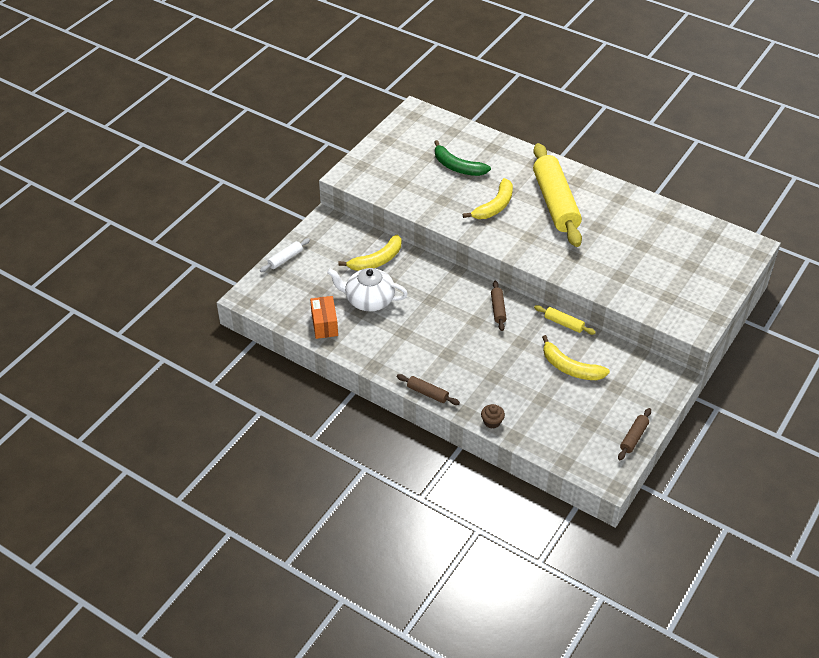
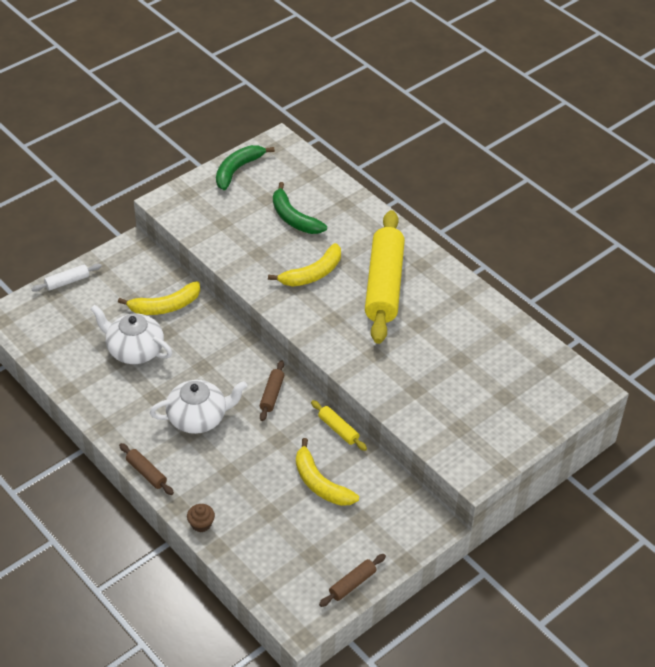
camera: 15 degrees right, 0 degrees up
orange box [310,296,338,339] -> none
none -> white teapot [150,380,247,434]
none -> green banana [216,145,275,190]

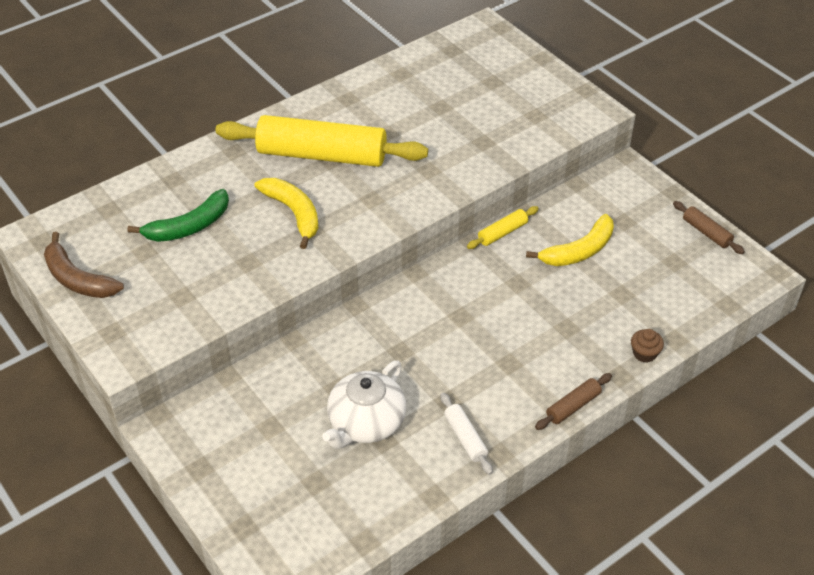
camera: 85 degrees left, 0 degrees up
white rolling pin [31,264,102,292] -> white rolling pin moved to [441,393,493,475]
yellow banana [118,281,200,315] -> none
white teapot [150,380,247,434] -> none
green banana [216,145,275,190] -> brown banana [44,232,124,298]
brown rolling pin [260,360,284,421] -> none

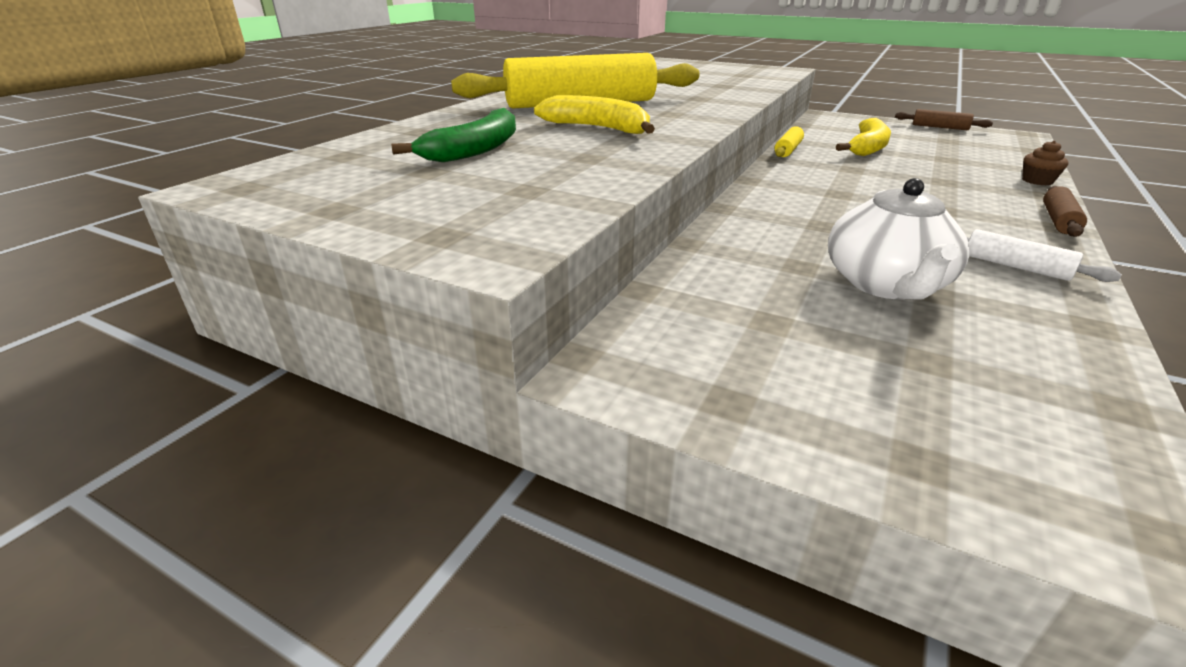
camera: 25 degrees left, 15 degrees down
brown banana [44,232,124,298] -> none

